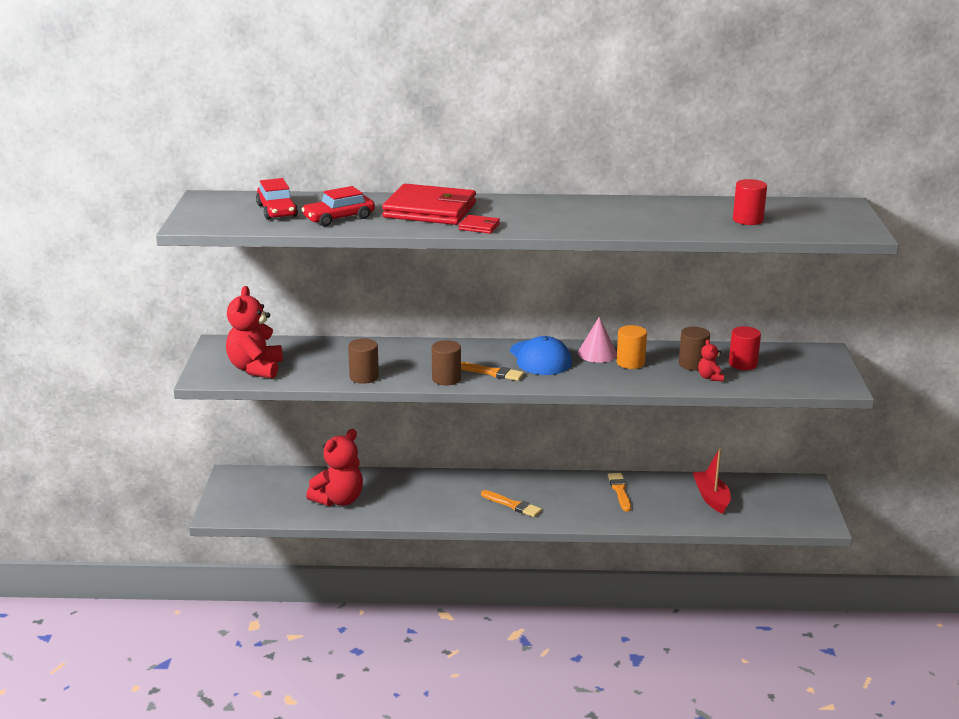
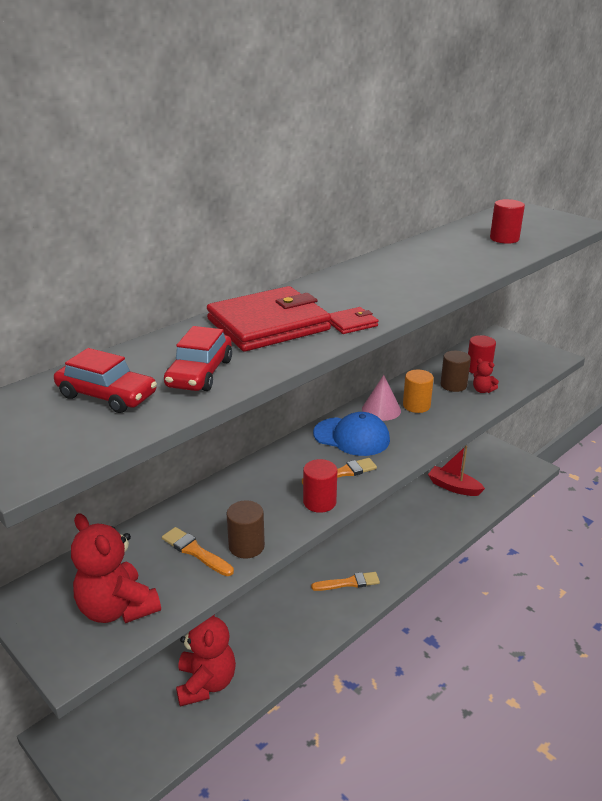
camera: 45 degrees left, 5 degrees up
brown cylinder [432,340,461,385] -> red cylinder [303,459,337,513]
orange brush [608,473,631,512] -> orange brush moved to [162,527,234,576]

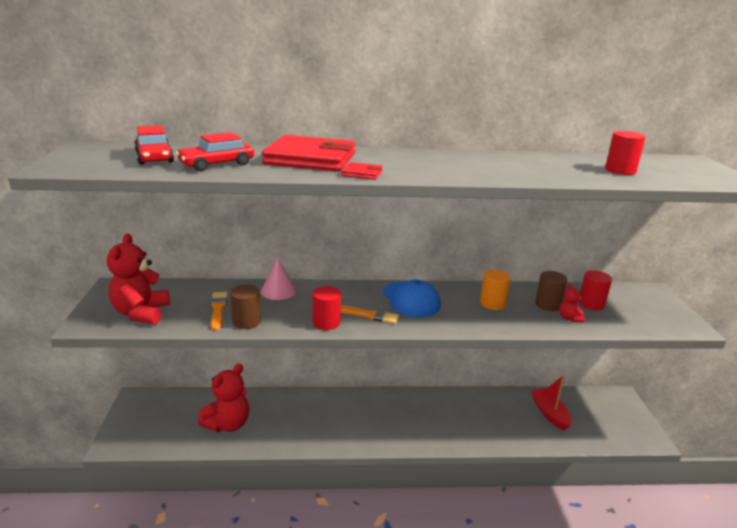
camera: 40 degrees right, 5 degrees down
orange brush [311,572,380,591] -> none
pink cone [362,375,401,421] -> pink cone moved to [261,258,297,300]

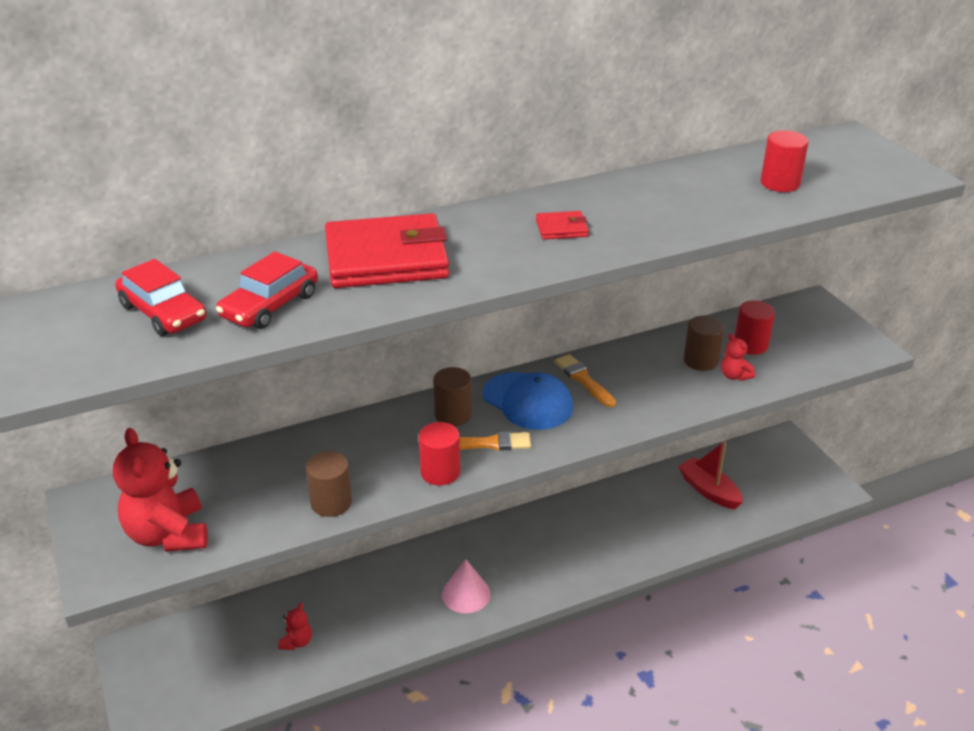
camera: 20 degrees left, 10 degrees up
red teddy bear [198,364,249,432] -> red teddy bear [278,603,312,650], size x0.47
orange brush [211,292,228,331] -> orange brush moved to [555,354,616,407]
pink cone [261,258,297,300] -> pink cone moved to [442,559,491,613]
red wallet [341,162,383,180] -> red wallet moved to [536,211,589,240]
orange cylinder [480,270,511,310] -> none
none -> brown cylinder [433,367,472,426]

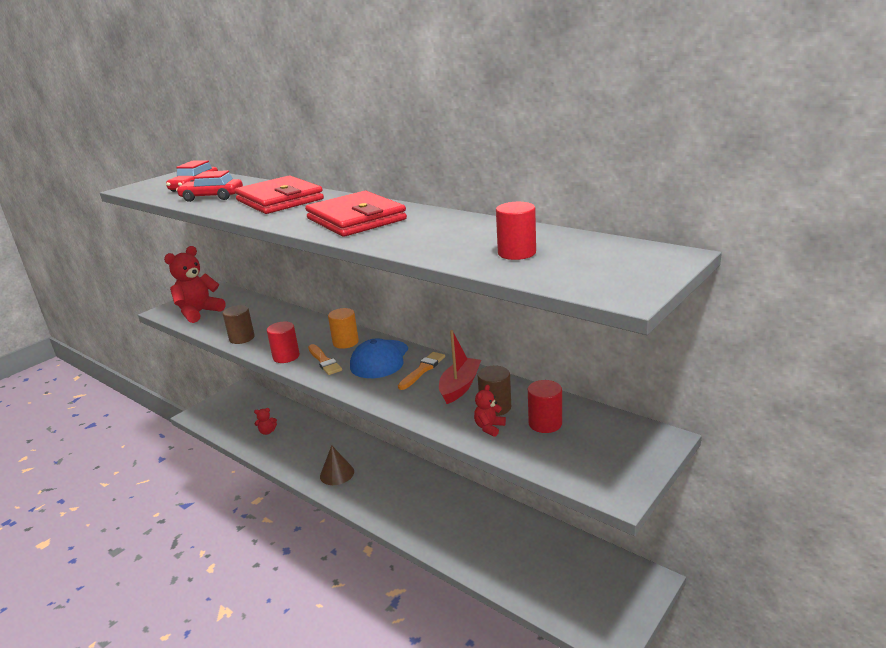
camera: 65 degrees right, 10 degrees down
brown cylinder [433,367,472,426] -> orange cylinder [328,308,359,349]
pink cone [442,559,491,613] -> brown cone [320,445,354,485]
red wallet [536,211,589,240] -> red wallet [305,191,407,237], size x2.35
red boat [678,441,743,509] -> red boat moved to [439,330,481,404]

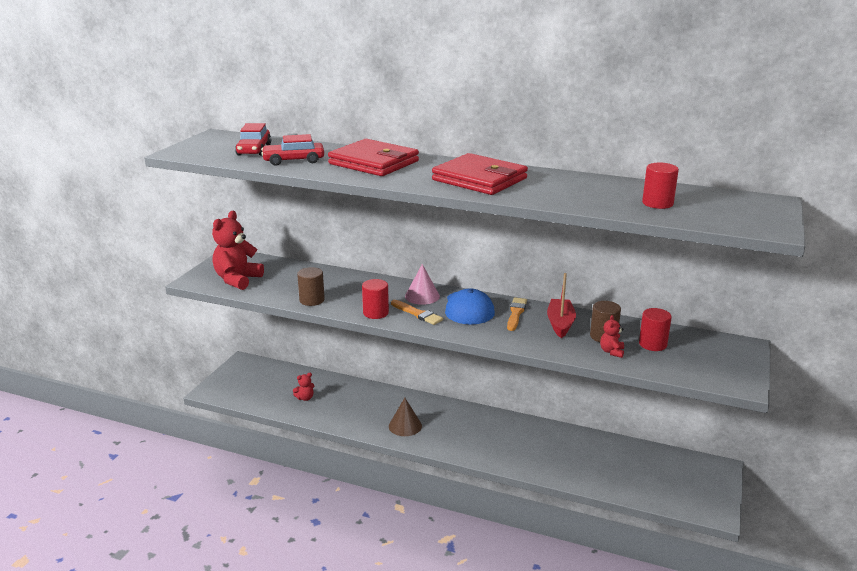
camera: 20 degrees left, 0 degrees up
orange cylinder [328,308,359,349] -> pink cone [405,264,440,305]

